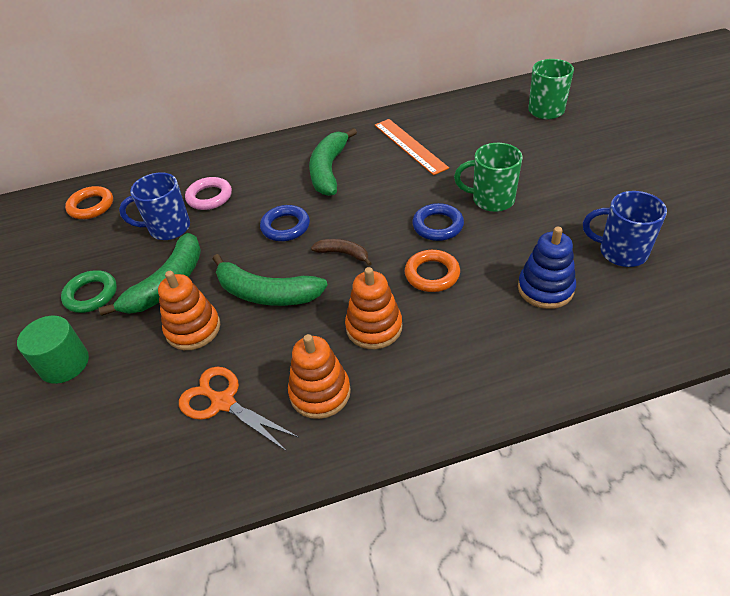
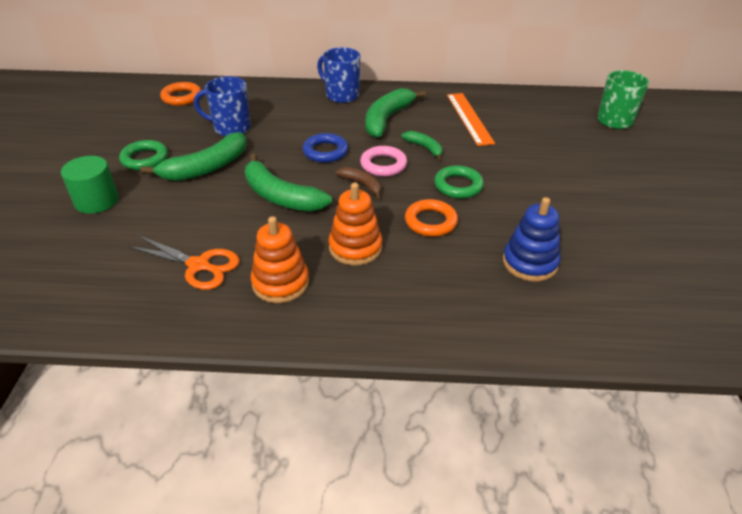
camera: 15 degrees right, 5 degrees down
orange stacking toy [158,271,220,350] -> none
orange scissors [179,367,299,451] -> orange scissors turned 150 degrees clockwise [128,236,240,290]
pink ring [185,177,232,210] -> pink ring moved to [360,146,407,177]
blue ring [412,203,464,241] -> green ring [434,165,484,199]
green mug [454,143,523,212] -> none
blue mug [583,191,667,267] -> blue mug moved to [317,47,360,103]
none -> green banana [401,131,443,161]

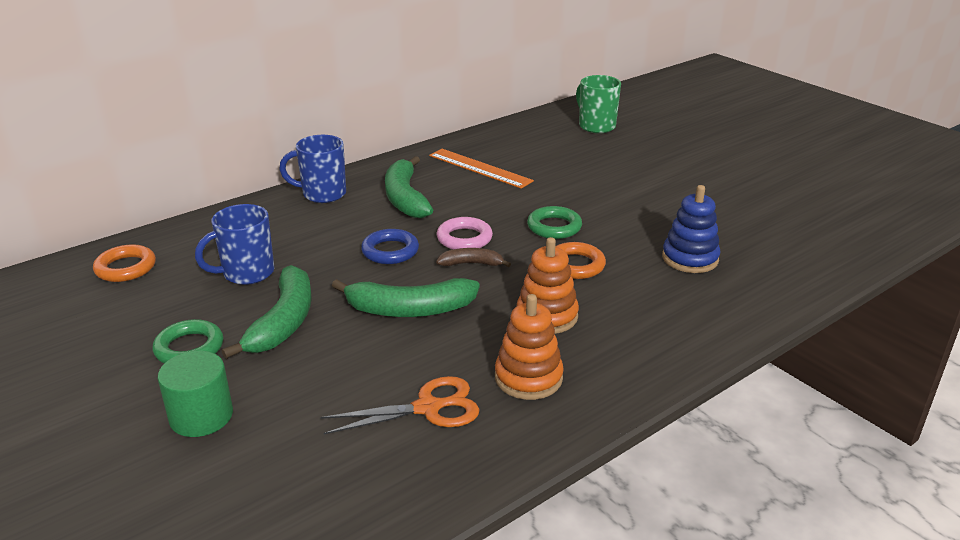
camera: 40 degrees left, 10 degrees down
green banana [401,131,443,161] -> none

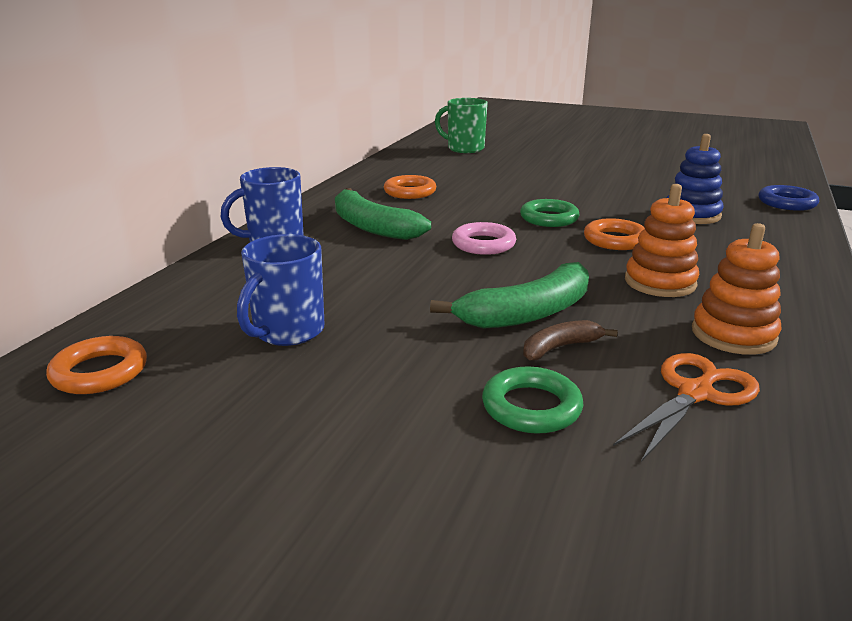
camera: 30 degrees left, 5 degrees down
green ring [153,319,223,363] -> green ring moved to [482,367,583,434]
green cylinder [158,351,233,437] -> none
green banana [222,265,312,359] -> none
blue ring [361,229,419,264] -> blue ring moved to [759,185,819,211]
orange ruler [429,149,534,189] -> orange ring [384,175,436,199]
brown banana [436,248,511,267] -> brown banana moved to [523,320,618,360]

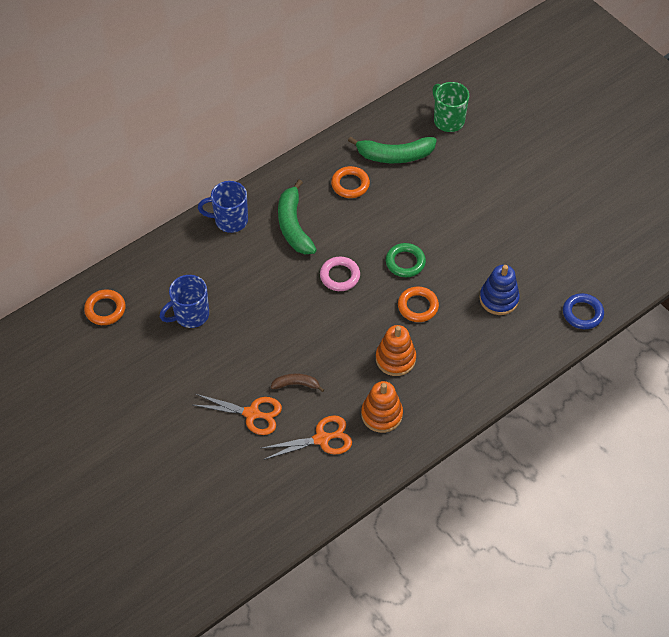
camera: 30 degrees right, 30 degrees up
green banana [430,262,589,329] -> green banana moved to [348,136,437,163]
green ring [482,367,583,434] -> orange scissors [193,394,282,435]

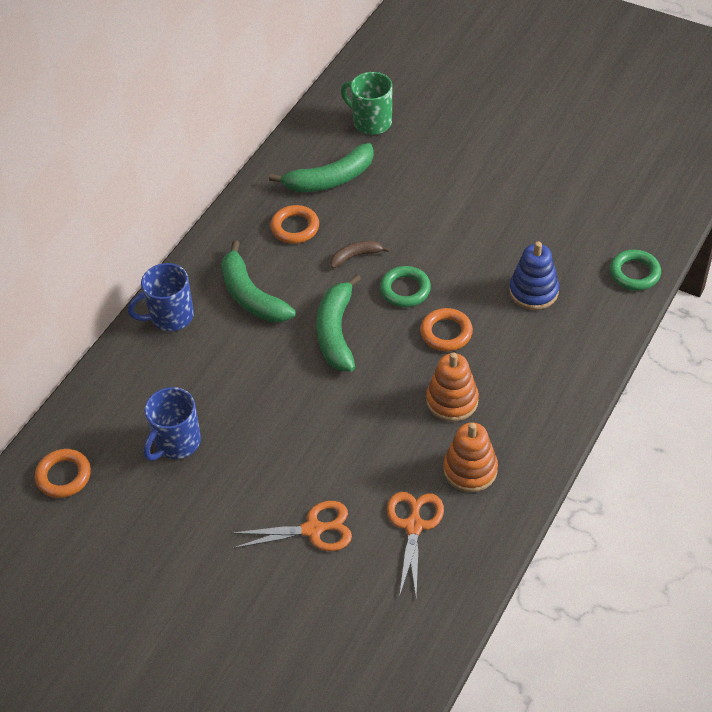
camera: 20 degrees left, 5 degrees down
orange scissors [262,415,352,460] -> orange scissors turned 45 degrees counterclockwise [387,492,444,597]
brown banana [271,373,324,392] -> brown banana moved to [330,241,390,268]
pink ring [320,257,360,291] -> green banana [316,274,361,372]
blue ring [563,293,604,329] -> green ring [610,250,661,291]

